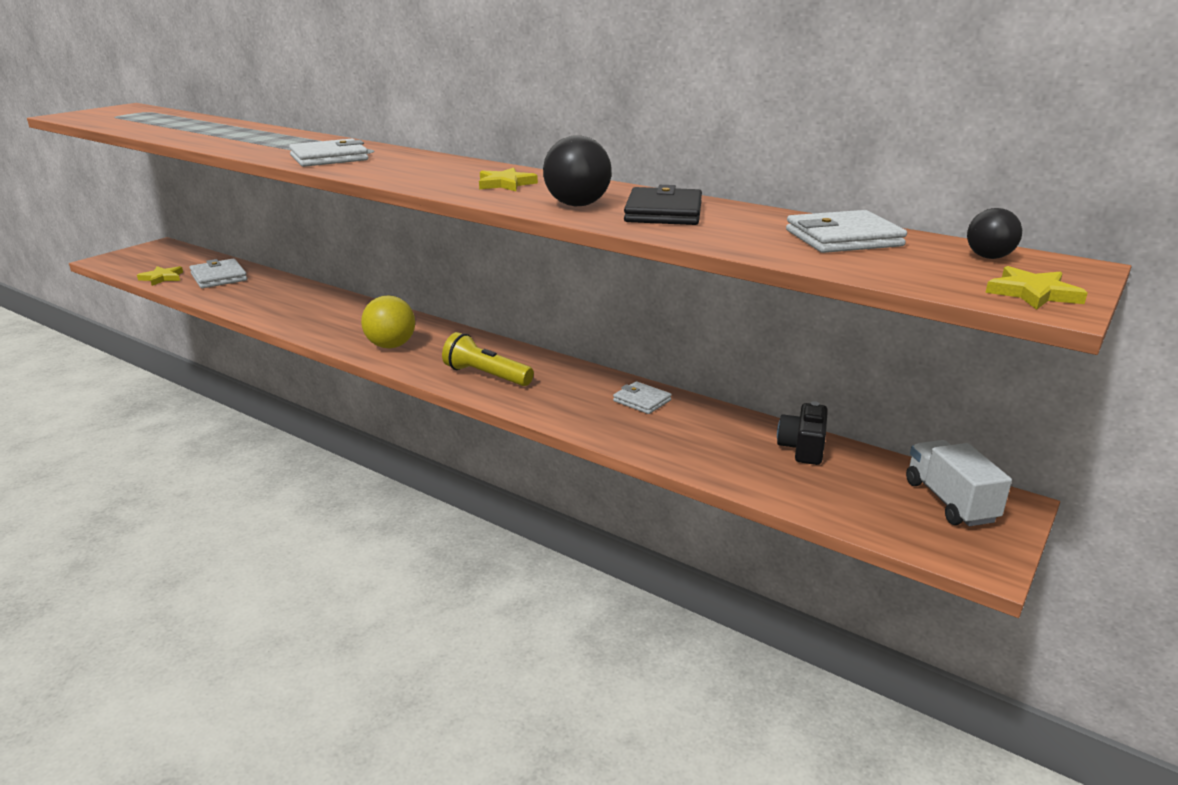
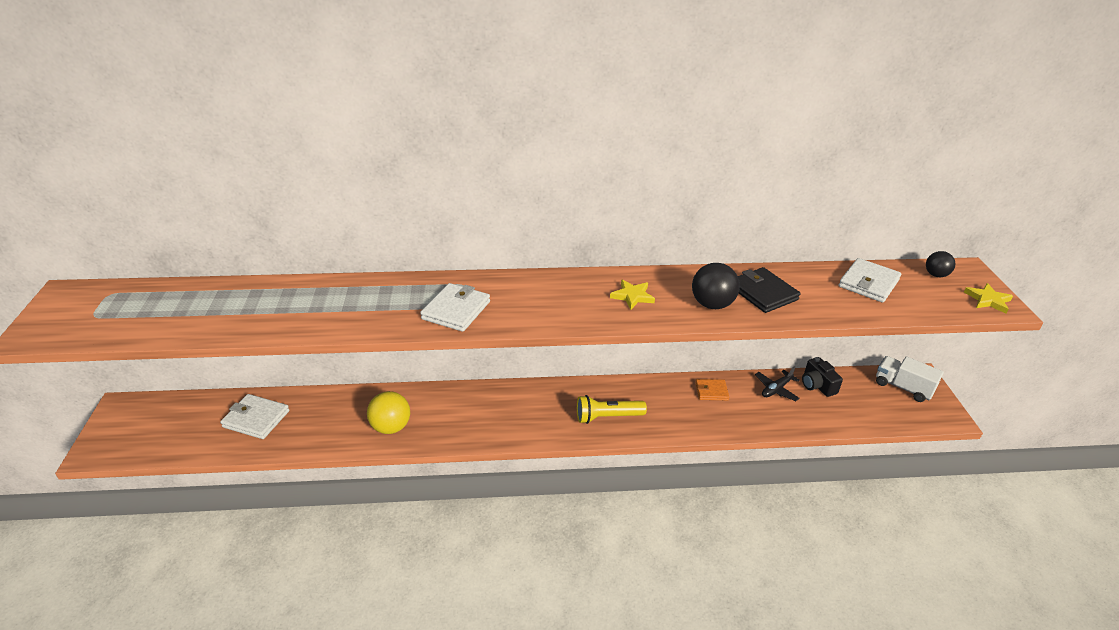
camera: 40 degrees left, 10 degrees up
yellow star [137,266,183,286] -> none
yellow ball [361,295,415,348] -> yellow ball moved to [367,391,410,434]
white wallet [613,381,672,414] -> orange wallet [695,379,729,400]
none -> black plane [755,366,800,401]

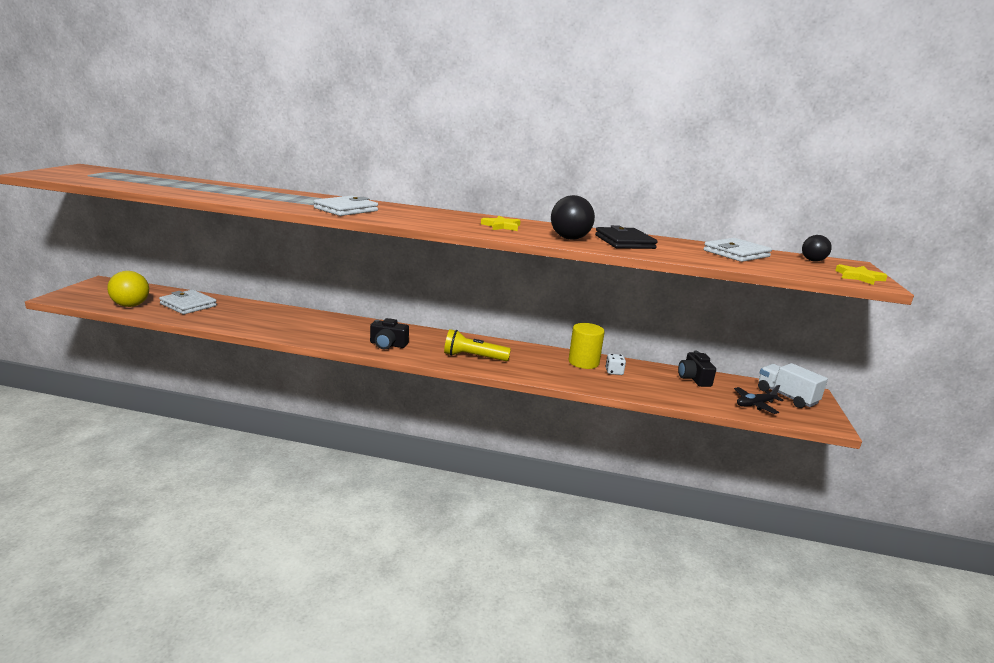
camera: 15 degrees right, 15 degrees down
yellow ball [367,391,410,434] -> yellow ball moved to [107,271,149,307]
orange wallet [695,379,729,400] -> yellow cylinder [568,323,605,369]
black plane [755,366,800,401] -> black plane moved to [734,385,784,414]
none -> black camera [370,318,409,349]
none -> white dice [606,354,626,375]

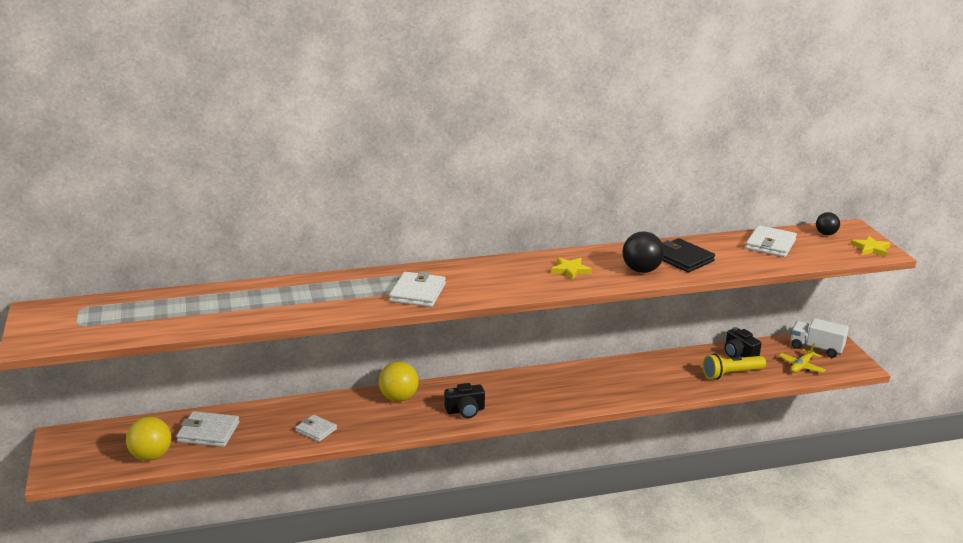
camera: 25 degrees left, 5 degrees up
yellow flashlight [444,329,511,361] -> yellow flashlight moved to [703,354,766,380]
yellow cylinder [568,323,605,369] -> none
white dice [606,354,626,375] -> none
black plane [734,385,784,414] -> yellow plane [779,343,826,373]
none -> white wallet [295,415,337,442]
none -> yellow ball [379,362,419,402]

